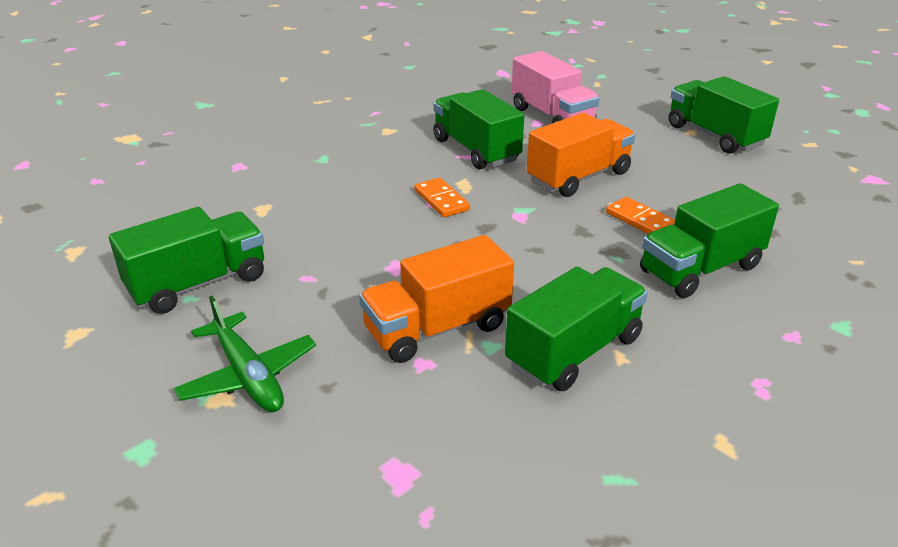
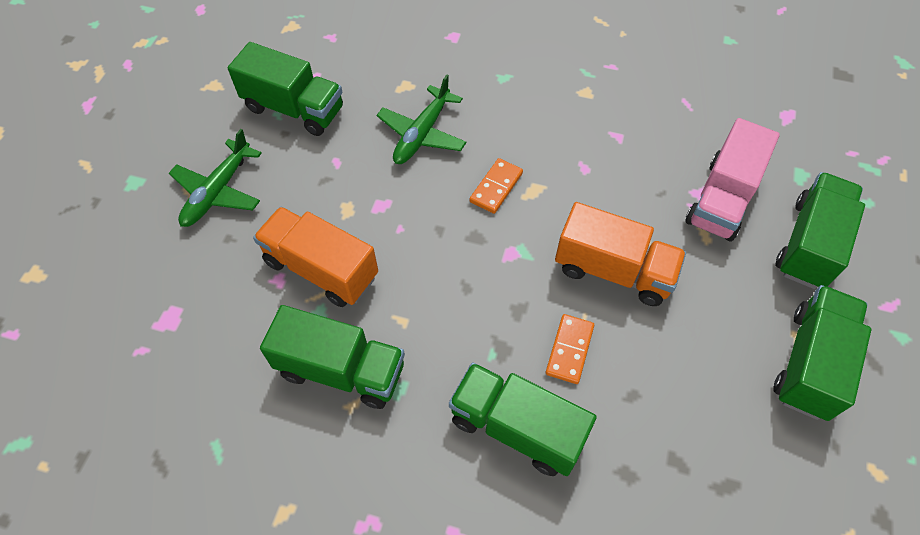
camera: 60 degrees right, 25 degrees up
green truck [433,89,524,169] -> green truck moved to [776,172,865,289]
none -> green plane [377,74,467,164]

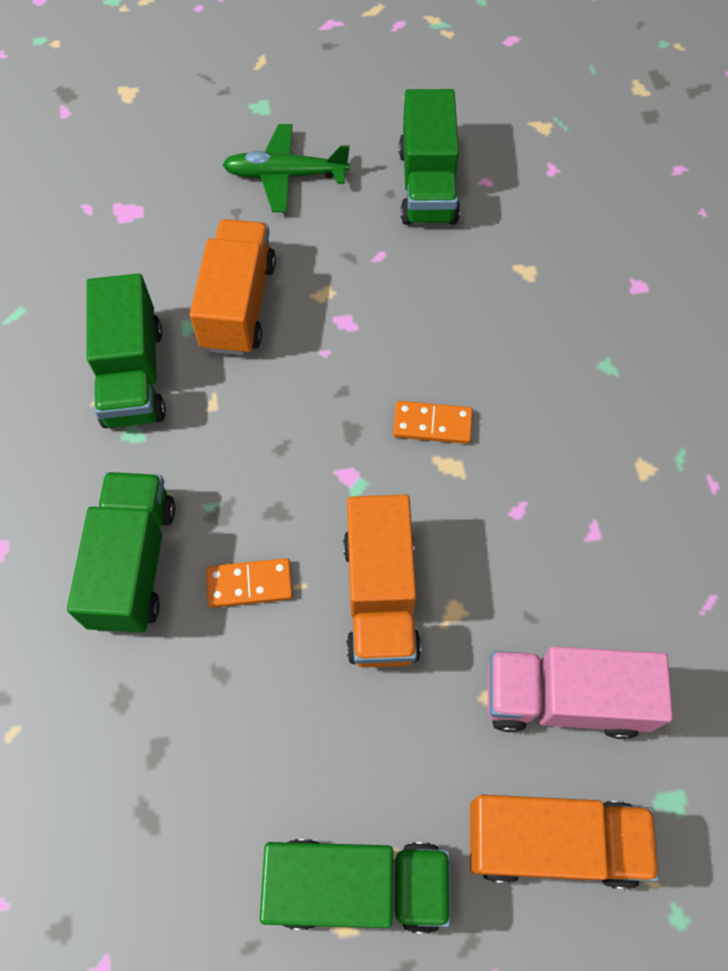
camera: 65 degrees right, 5 degrees up
green plane [377,74,467,164] -> none
green truck [776,172,865,289] -> orange truck [470,795,659,889]

